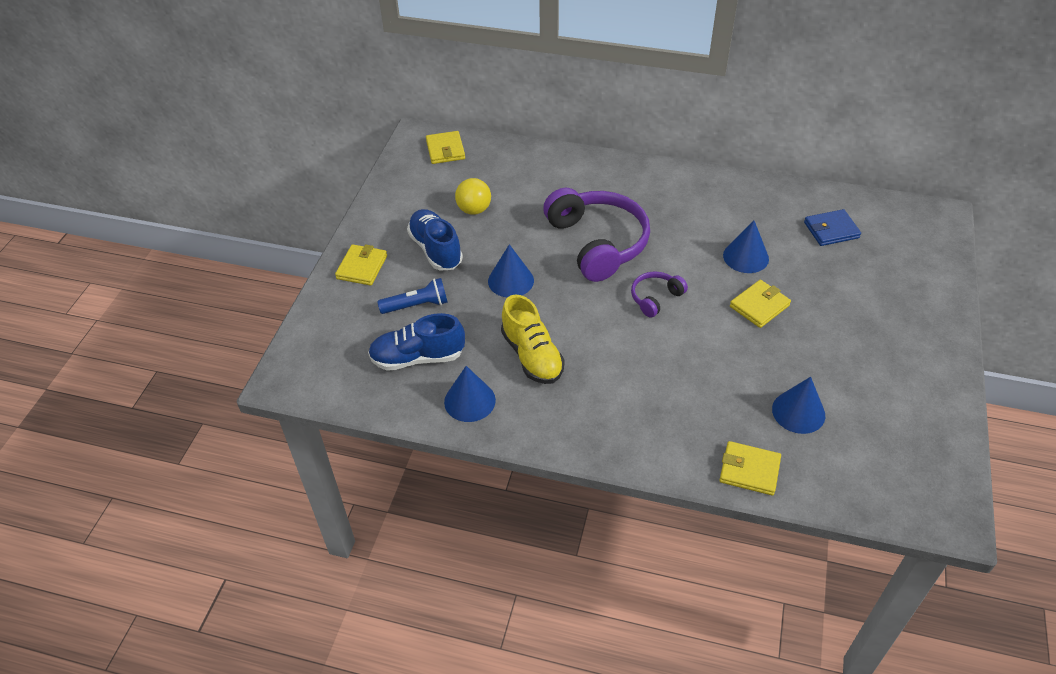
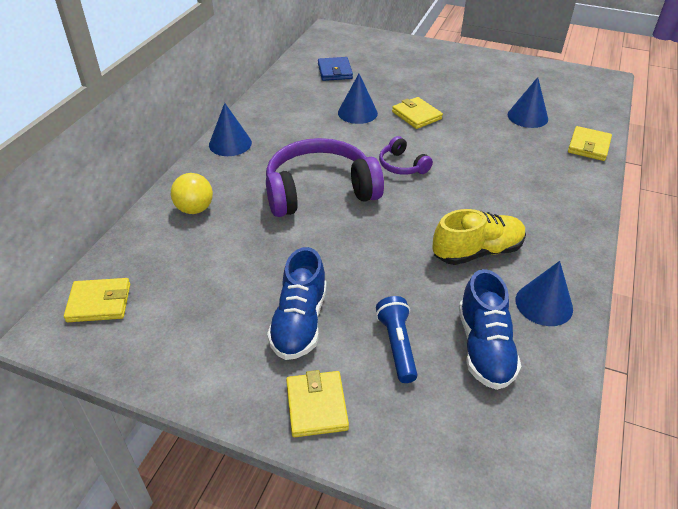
camera: 85 degrees left, 5 degrees down
yellow wallet [335,244,387,286] -> yellow wallet turned 60 degrees clockwise [286,370,349,437]
blue shoe [407,209,463,270] -> blue shoe turned 60 degrees counterclockwise [267,247,326,360]
yellow ball [455,178,491,215] -> yellow ball moved to [171,173,213,214]
blue cone [488,244,534,297] -> blue cone moved to [209,103,252,156]

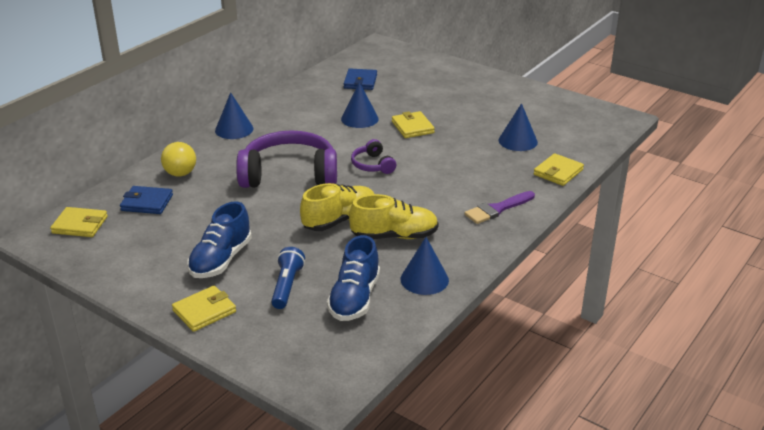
camera: 15 degrees right, 10 degrees down
yellow wallet [286,370,349,437] -> yellow wallet turned 45 degrees clockwise [172,286,236,332]
none -> blue wallet [120,186,173,214]
none -> yellow shoe [300,183,374,231]
none -> purple brush [464,191,535,224]

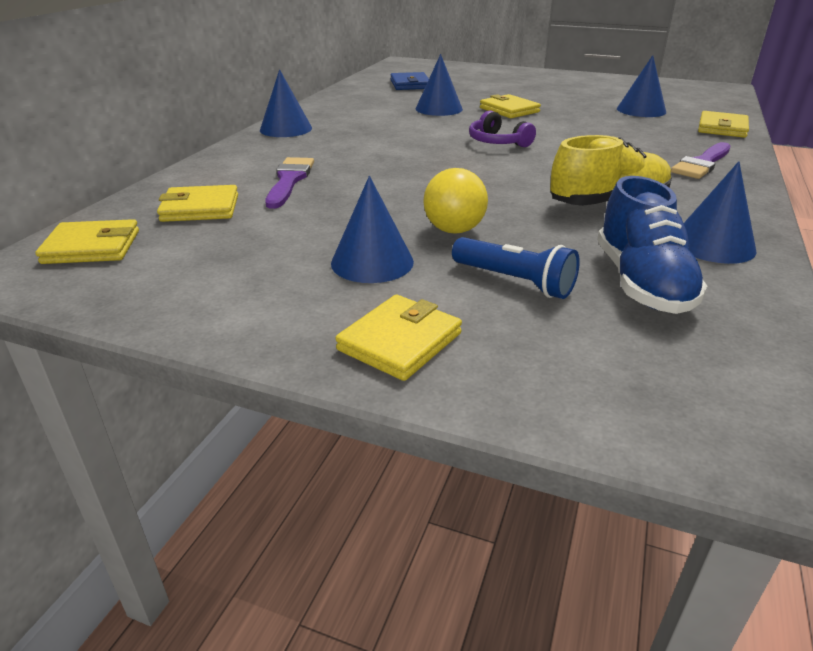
camera: 15 degrees left, 0 degrees up
blue wallet [120,186,173,214] -> yellow wallet [157,185,238,222]
yellow ball [161,142,196,177] -> yellow ball moved to [423,168,488,234]
blue shoe [187,201,252,278] -> blue cone [331,176,414,283]
purple headphones [236,130,337,188] -> none
blue flashlight [271,247,305,309] -> blue flashlight turned 135 degrees clockwise [452,237,580,299]
yellow shoe [300,183,374,231] -> none
none -> purple brush [265,157,314,209]

